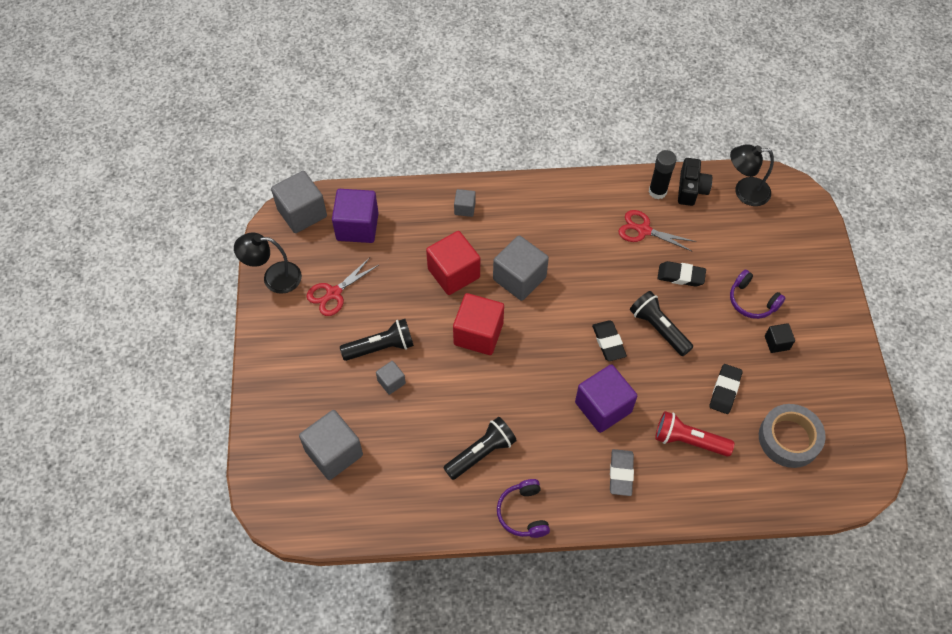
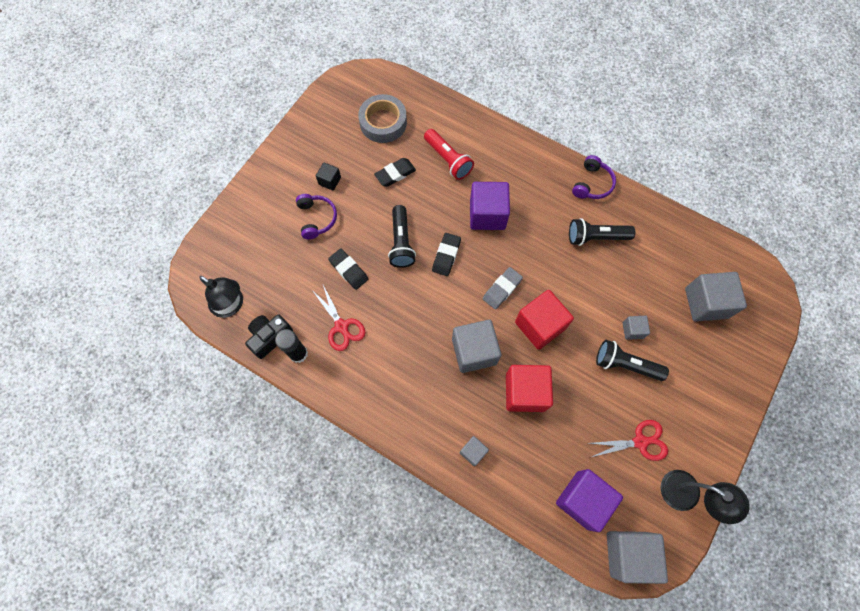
camera: 145 degrees left, 10 degrees up
grey eraser [610,449,634,496] -> grey eraser moved to [483,267,523,309]

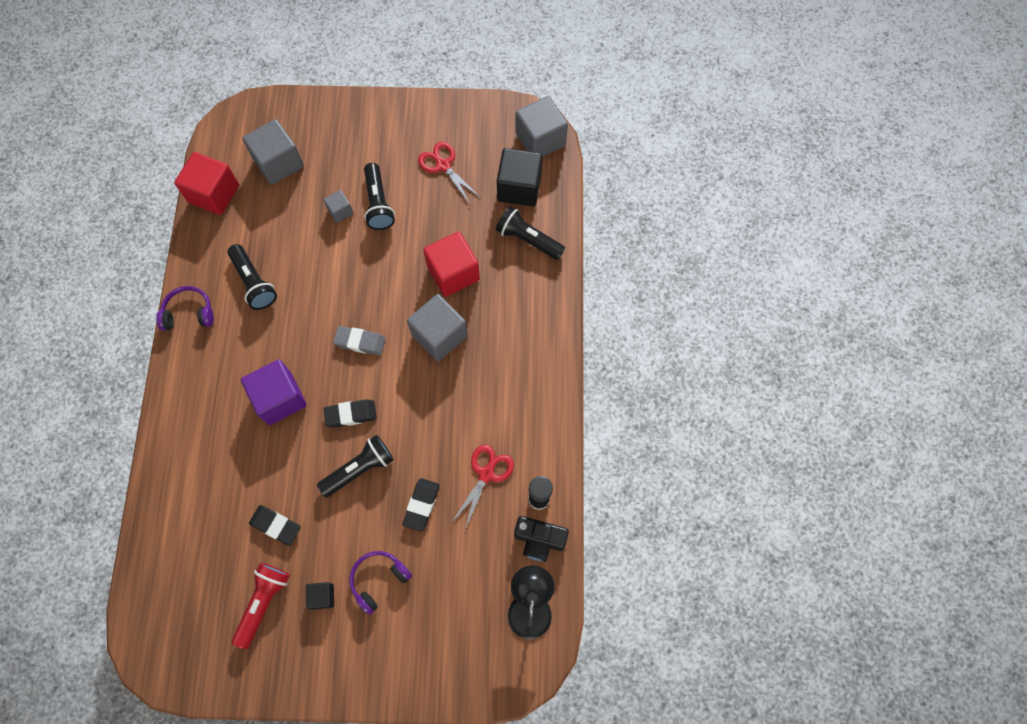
camera: 120 degrees left, 0 degrees up
grey tape [358,94,407,143] -> none
red flashlight [424,129,474,180] -> red flashlight moved to [232,563,290,649]
grey cube [460,436,489,466] -> none
red cube [515,290,574,350] -> red cube moved to [174,152,239,215]
purple cube [556,469,623,532] -> black cube [497,148,542,206]
black lamp [661,470,750,524] -> none
none -> black flashlight [496,206,565,260]

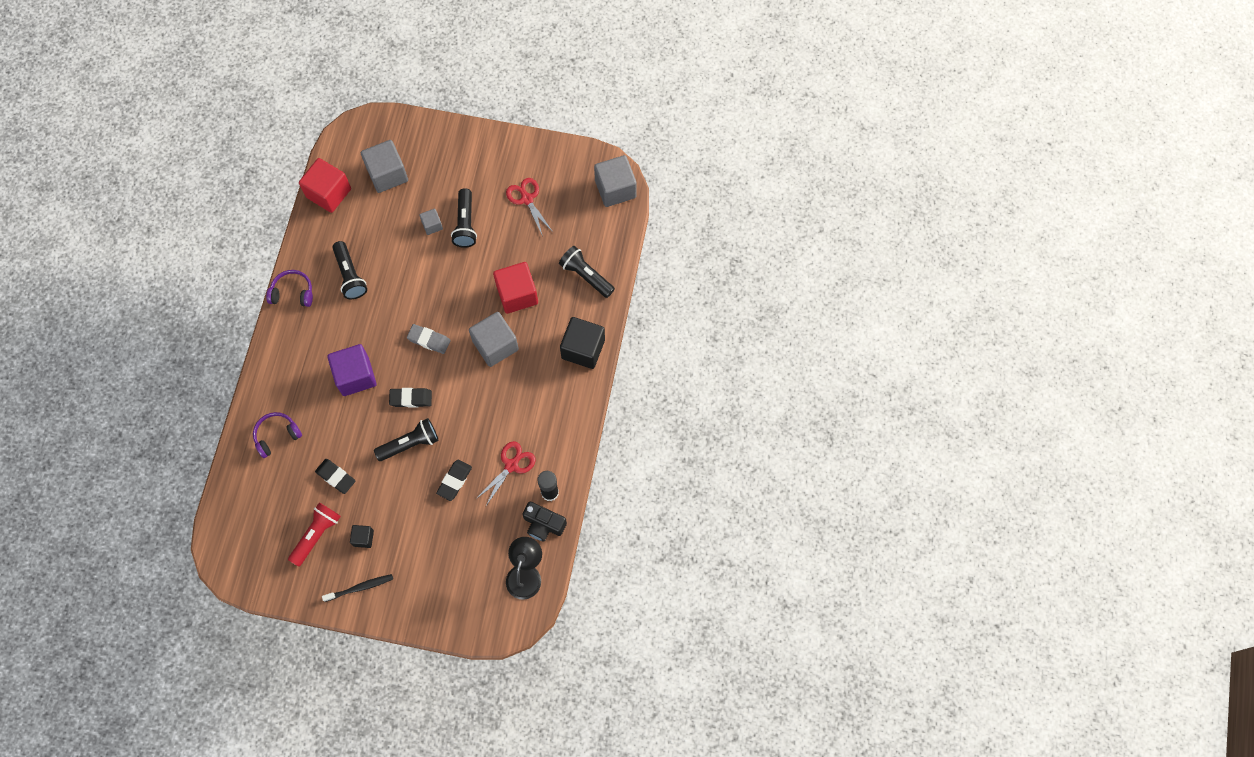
camera: 10 degrees right, 0 degrees up
purple headphones [349,551,412,615] -> purple headphones moved to [253,412,302,458]
black cube [497,148,542,206] -> black cube moved to [560,317,605,369]
none -> black toothbrush [322,574,393,602]

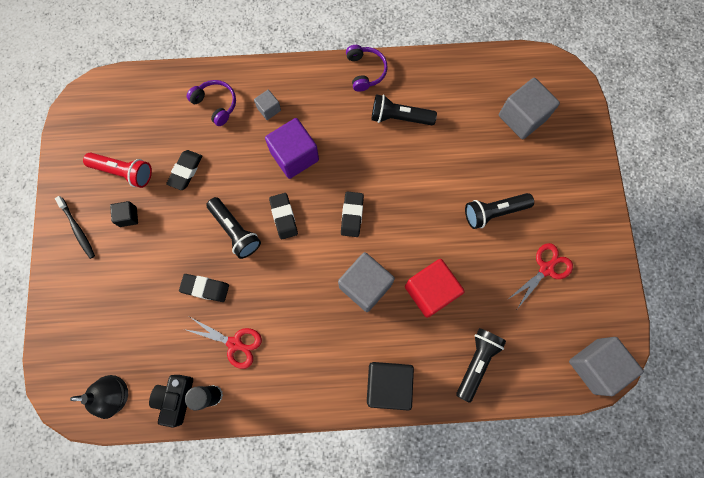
camera: 75 degrees right, 5 degrees up
red cube [299,158,351,213] -> none
black flashlight [332,241,367,299] -> black flashlight turned 45 degrees clockwise [371,94,437,125]
grey eraser [407,324,451,354] -> black eraser [341,191,364,237]
grey cube [419,209,443,235] -> grey cube moved to [254,90,281,120]

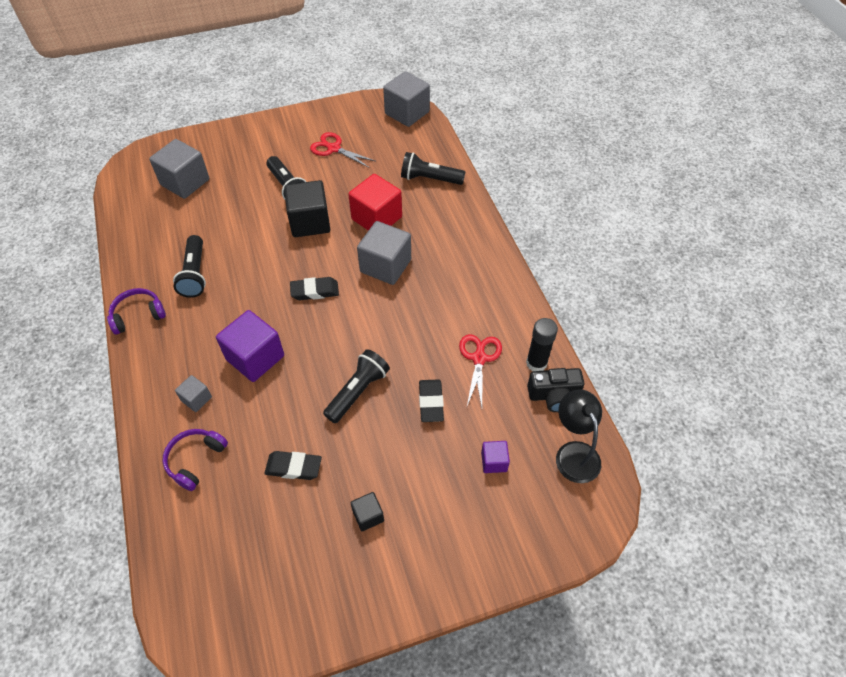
camera: 105 degrees left, 20 degrees down
black toothbrush [55,196,95,259] -> none
red flashlight [83,153,152,188] -> none
black eraser [269,193,298,240] -> none
black cube [367,362,414,411] -> black cube moved to [284,180,330,237]
none -> purple cube [481,441,510,473]

